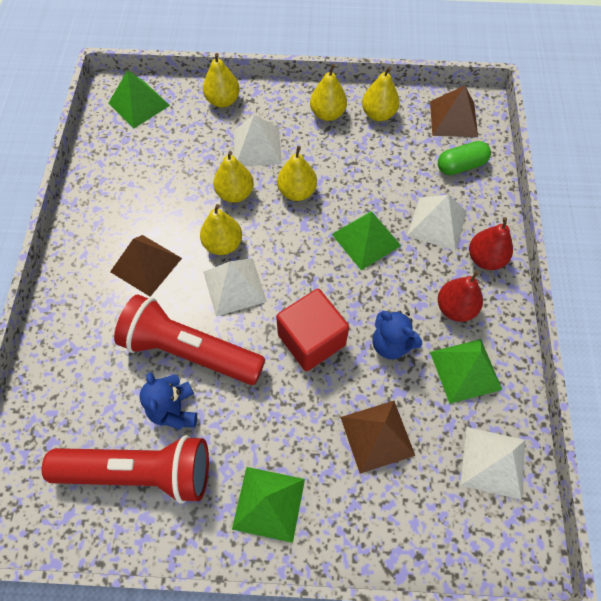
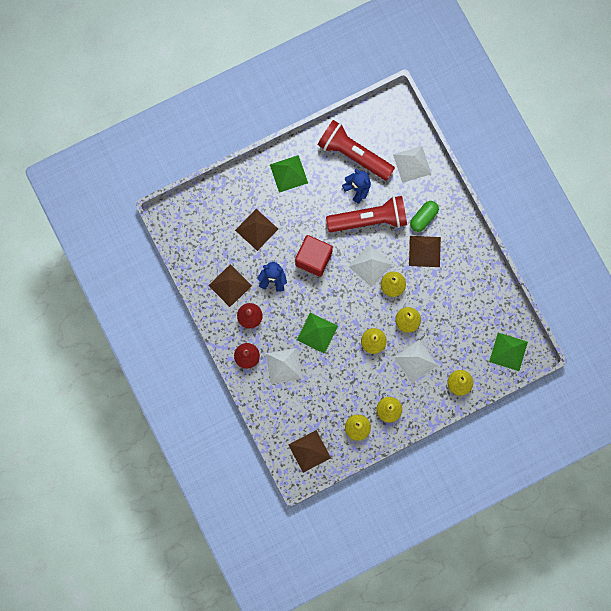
camera: 150 degrees right, 15 degrees up
red flashlight [42,435,209,504] -> red flashlight turned 60 degrees clockwise [318,120,395,181]
green pyramid [430,339,502,404] -> brown pyramid [208,264,252,307]
green capsule [438,141,491,175] -> green capsule moved to [410,201,439,232]
white pyramid [460,427,525,500] -> white pyramid moved to [393,146,431,183]

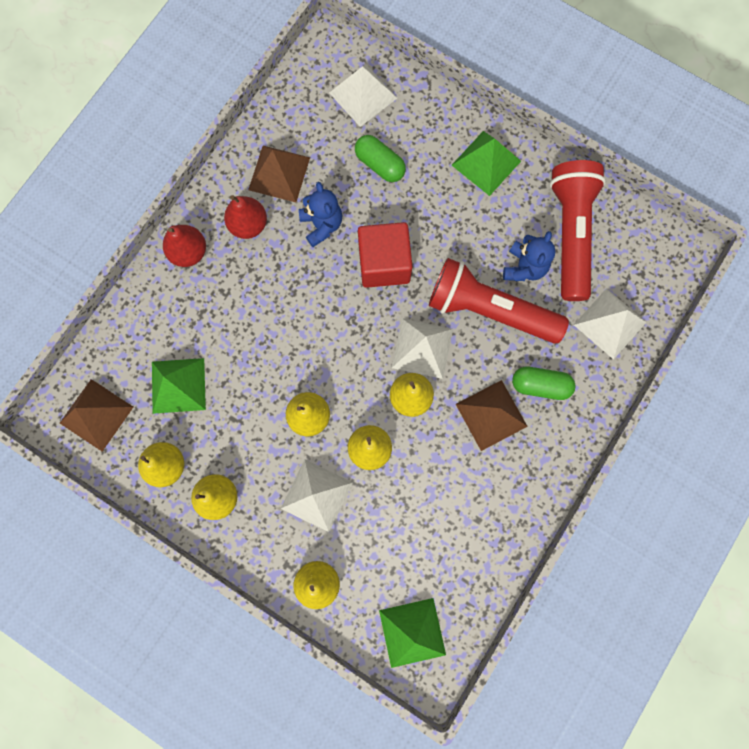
camera: 60 degrees right, 0 degrees up
brown pyramid [235,209,278,251] -> green capsule [355,135,406,182]
white pyramid [266,348,302,384] -> white pyramid moved to [329,65,397,127]
green pyramid [297,313,338,354] -> green pyramid moved to [152,358,206,414]
red flashlight [326,196,407,232] -> red flashlight turned 150 degrees clockwise [429,258,569,344]

